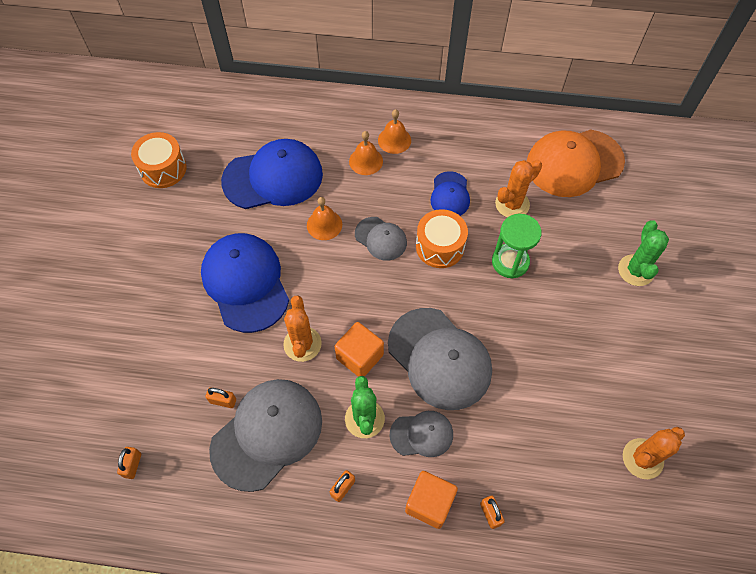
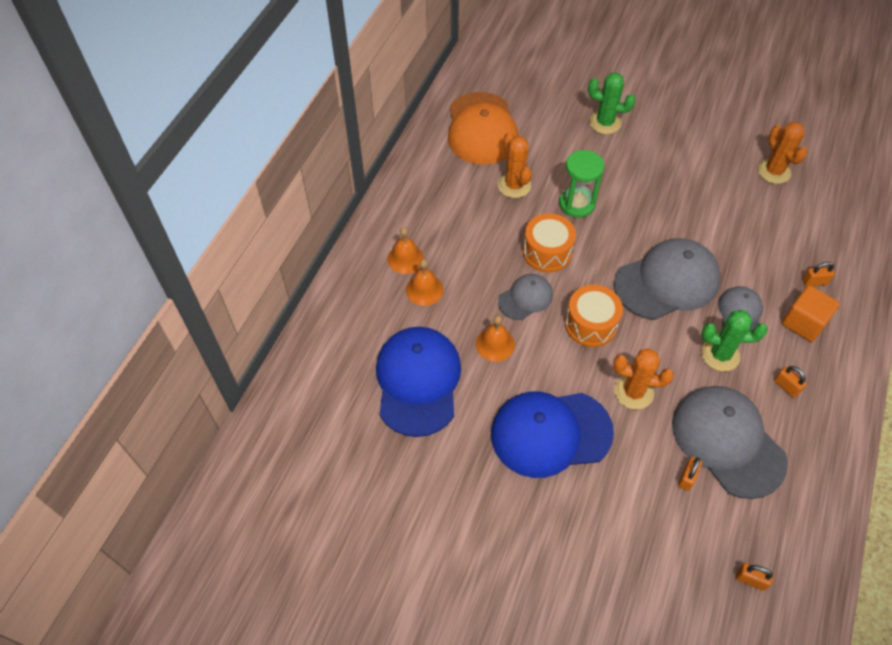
camera: 75 degrees left, 5 degrees down
orange drum [131,132,187,188] -> orange drum moved to [565,285,623,347]
orange cube [334,322,384,377] -> none
blue cap [430,171,470,216] -> none

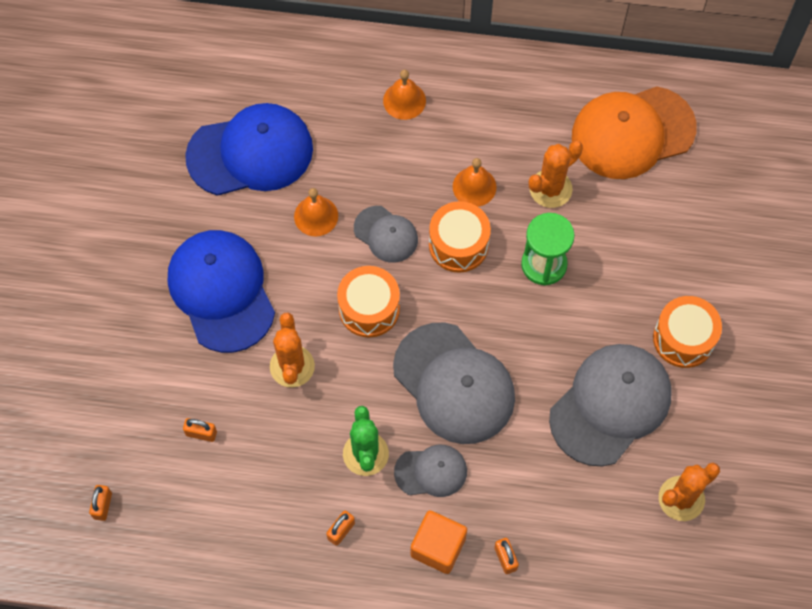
camera: 75 degrees right, 10 degrees up
orange bell [406,259,444,306] -> orange bell moved to [453,158,497,207]
green cactus [588,73,636,134] -> none
grey cap [672,386,788,499] -> grey cap moved to [549,344,672,466]
none -> orange drum [653,296,722,368]

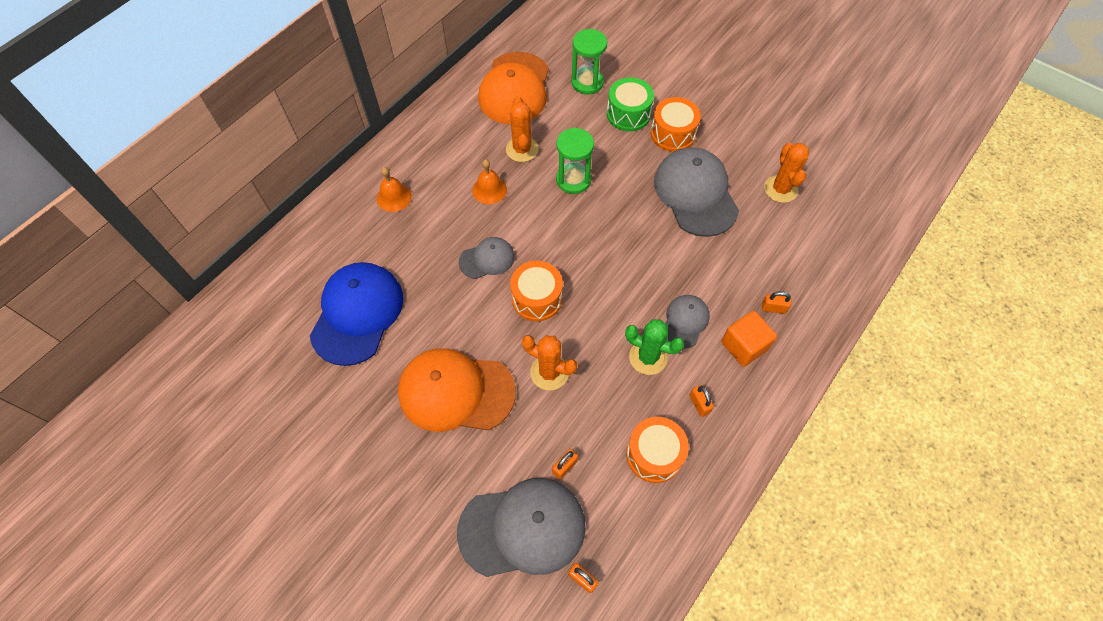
camera: 60 degrees left, 5 degrees down
blue cap [168,230,275,353] -> orange cap [398,348,516,432]
orange bell [294,188,338,237] -> none
grey cap [393,323,515,444] -> grey cap moved to [457,478,586,577]
orange drum [429,201,491,273] -> orange drum moved to [626,417,689,483]
none -> green hourglass [571,29,607,94]
none -> green drum [607,77,654,131]

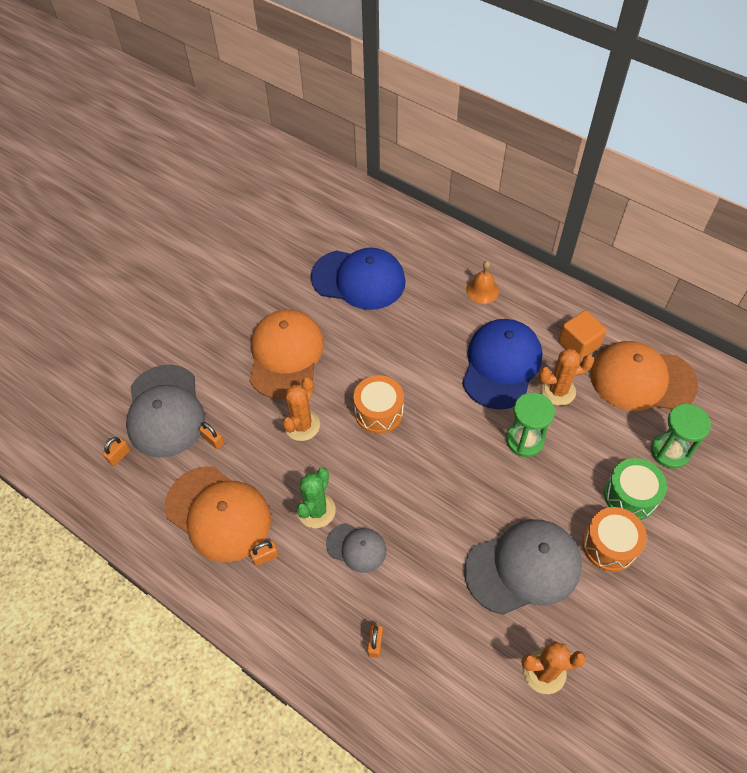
camera: 90 degrees right, 5 degrees down
grey cap [459,237,515,279] -> none
orange bell [472,159,507,204] -> blue cap [462,319,542,409]
orange drum [626,417,689,483] -> orange cap [164,466,271,562]
orange cube [721,311,777,367] -> orange cube moved to [558,310,607,361]

